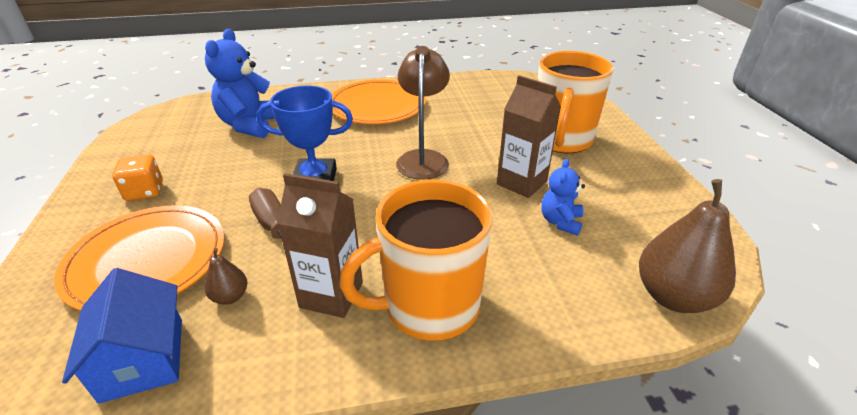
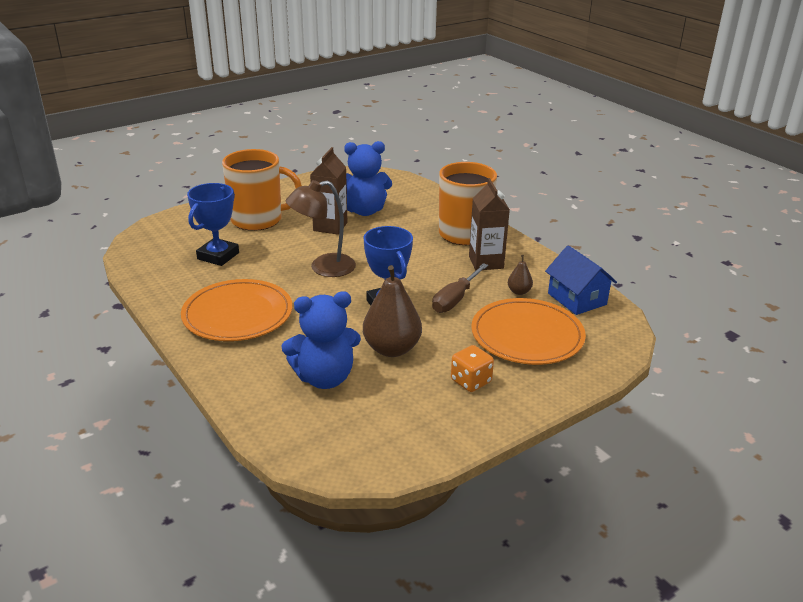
camera: 115 degrees left, 5 degrees down
blue house [62,268,182,404] -> blue house turned 75 degrees counterclockwise [545,245,617,315]
blue teddy bear [541,159,585,236] -> blue teddy bear [344,141,392,216], size x1.82
brown pear [639,179,736,313] -> brown pear moved to [363,265,422,357]
none -> blue trophy [187,183,239,266]

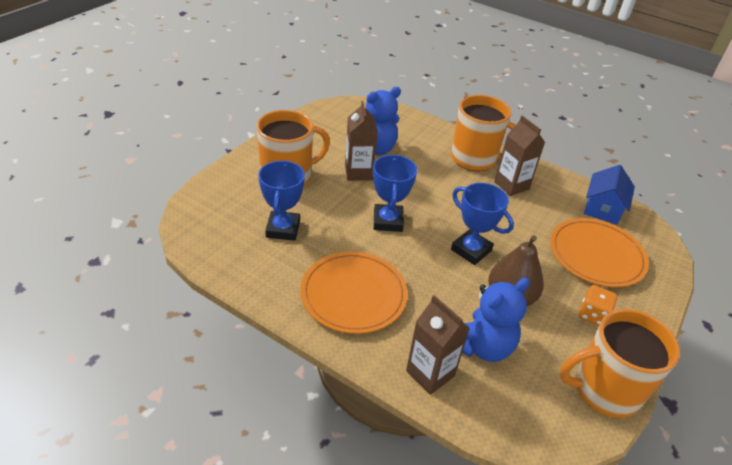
camera: 25 degrees left, 10 degrees up
brown lamp [286,180,356,277] -> blue trophy [373,154,417,232]
brown screwdriver [432,263,488,313] -> none
brown pear [508,255,533,295] -> none
blue house [545,245,617,315] -> blue house turned 75 degrees clockwise [584,165,635,225]
none -> brown carton [406,295,470,395]
none -> orange mug [560,309,680,418]

